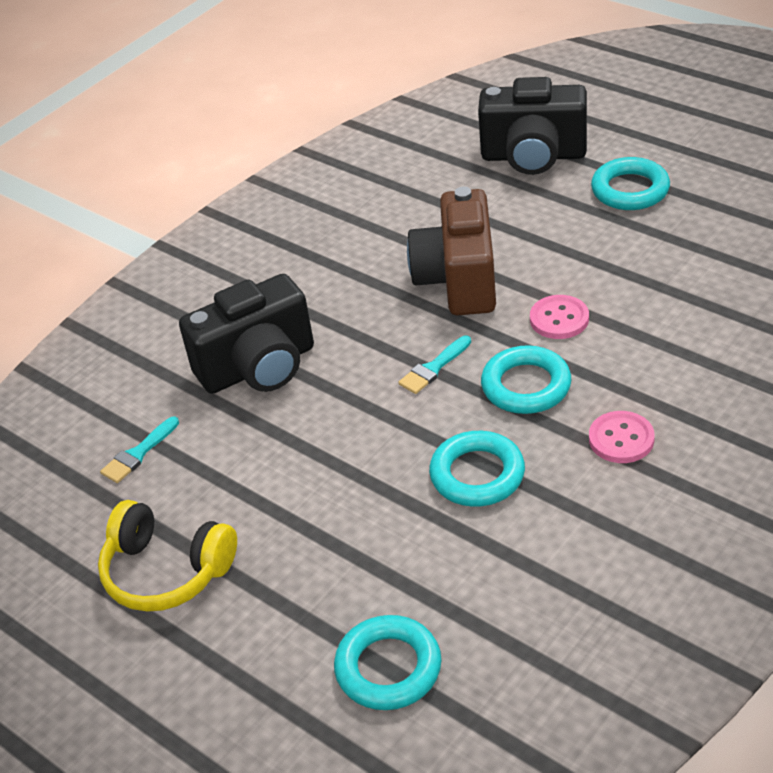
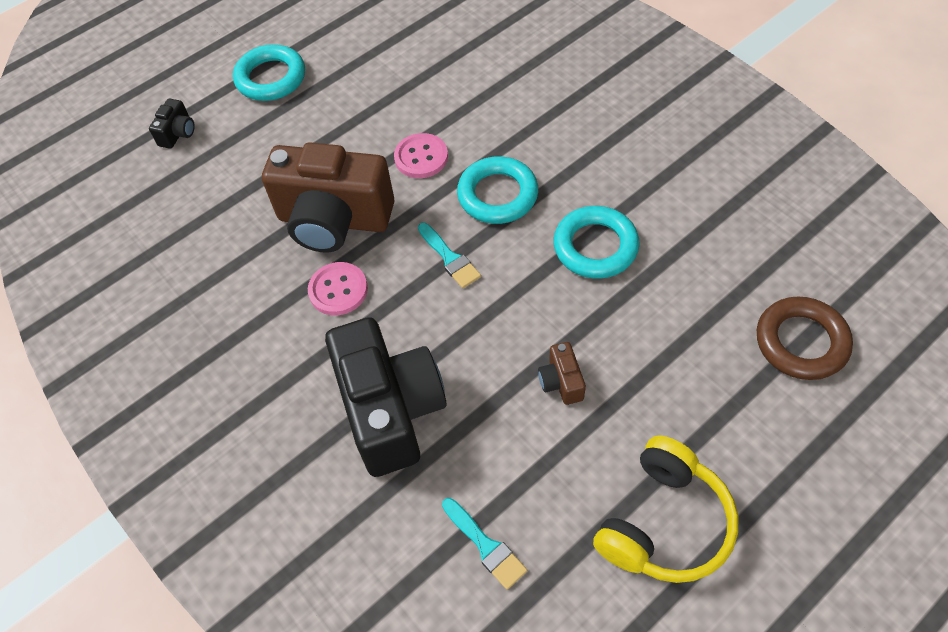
camera: 80 degrees left, 15 degrees up
turquoise ring [334,615,441,710] -> brown ring [757,297,853,380]
black camera [478,77,587,175] -> black camera [149,98,195,149], size x0.41
pink button [589,411,655,463] -> pink button moved to [308,262,368,316]
none -> brown camera [538,342,586,405]

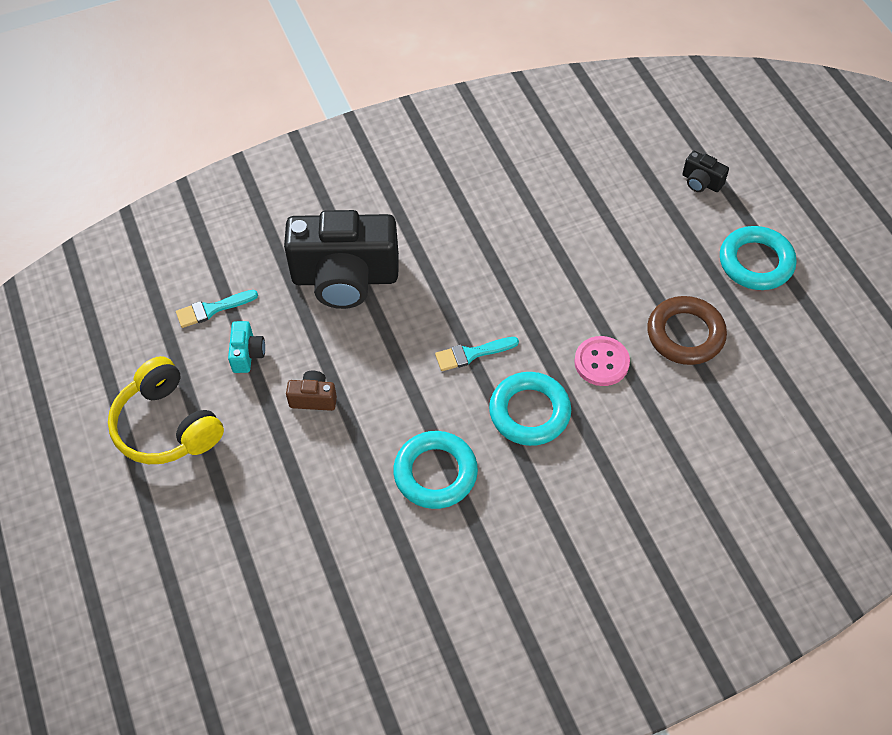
camera: 105 degrees right, 0 degrees up
brown camera [262,142,394,253] -> none
pink button [308,262,368,316] -> none
brown ring [757,297,853,380] -> brown ring moved to [647,296,727,365]
none -> turquoise camera [228,321,265,373]

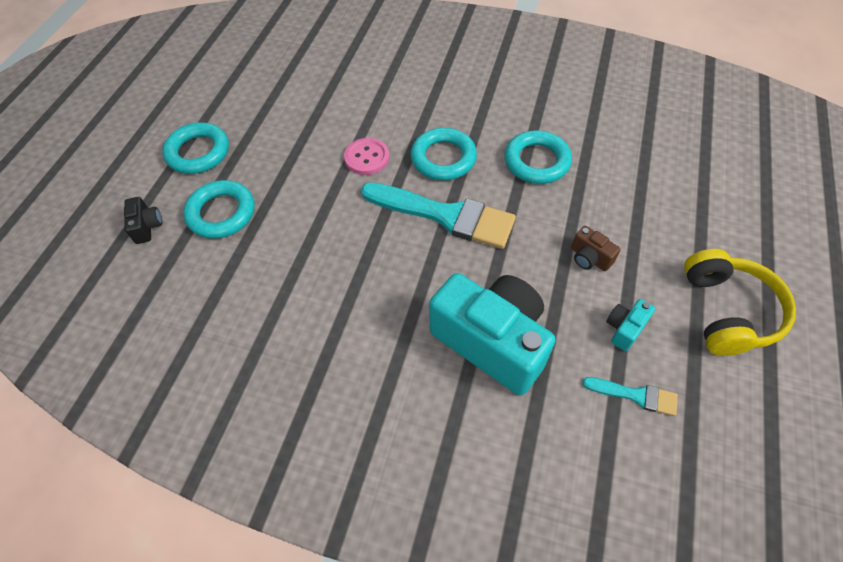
camera: 140 degrees left, 0 degrees up
black camera [284,210,399,309] -> turquoise camera [429,273,556,396]
turquoise brush [435,337,519,371] -> turquoise brush [361,182,516,249], size x2.10
brown ring [647,296,727,365] -> none
none -> turquoise ring [183,180,254,239]

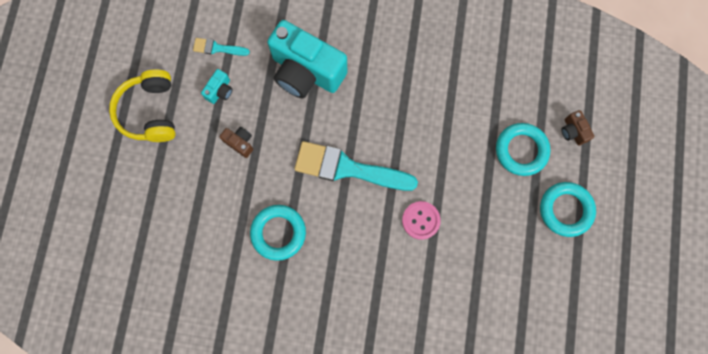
camera: 170 degrees right, 20 degrees up
black camera [124,197,162,244] -> brown camera [561,110,595,145]
turquoise ring [411,128,477,180] -> none

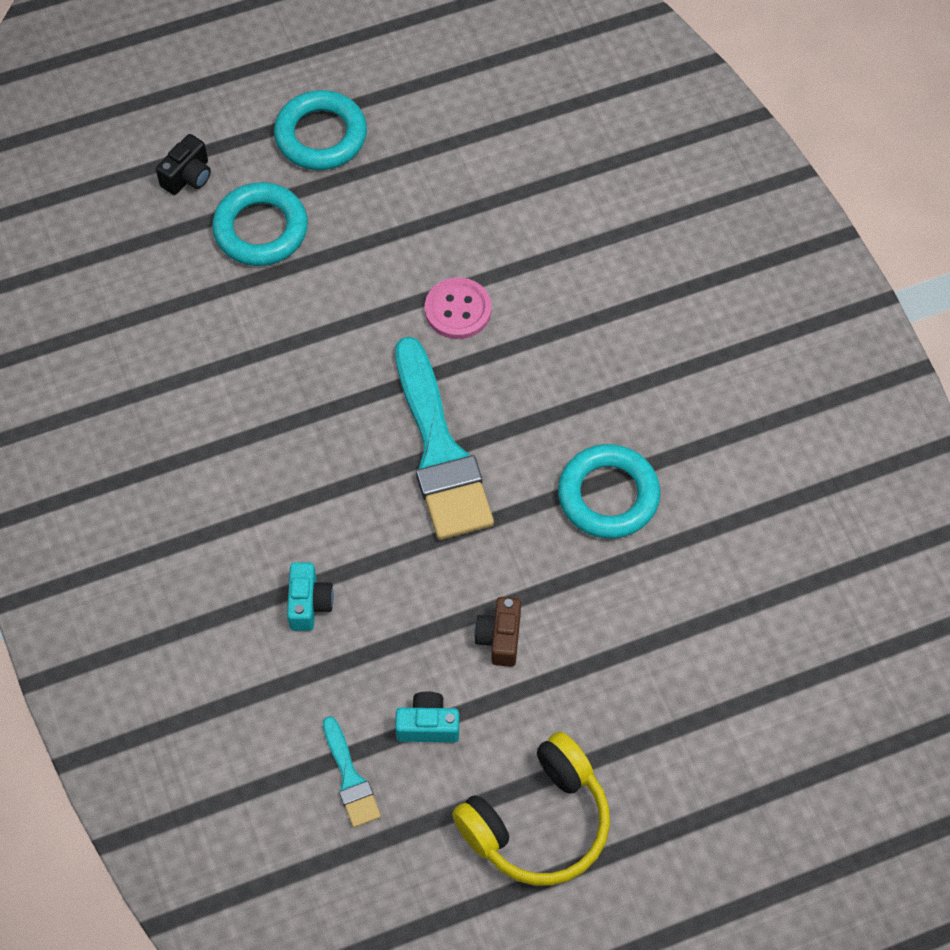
camera: 120 degrees left, 15 degrees down
turquoise camera [267,20,347,98] -> turquoise camera [287,562,334,631], size x0.41
brown camera [561,110,595,145] -> black camera [156,134,211,195]

